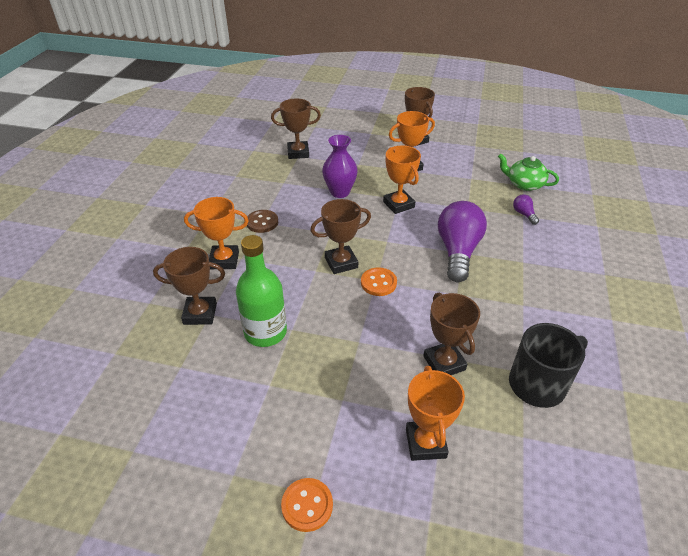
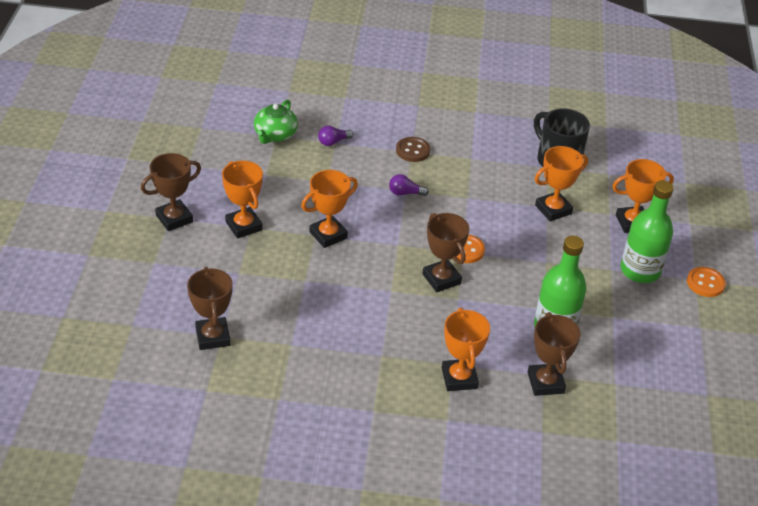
camera: 100 degrees left, 0 degrees up
brown button [247,210,278,233] -> brown button moved to [396,137,430,162]
purple vase [322,135,358,198] -> none
brown trophy [424,293,480,375] -> orange trophy [535,146,588,221]
purple light bulb [438,201,487,282] -> purple light bulb [389,174,429,196], size x0.43
none -> green bottle [621,180,673,283]

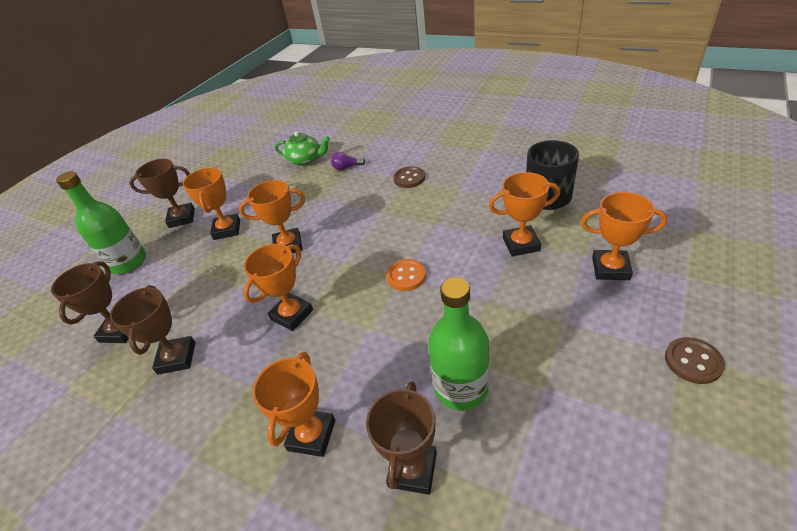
camera: 30 degrees right, 0 degrees up
green teapot [254,100,298,144] -> green teapot turned 120 degrees counterclockwise [275,131,330,166]
purple light bulb [389,174,429,196] -> none
brown trophy [422,213,469,292] -> brown trophy moved to [110,285,195,374]
green bottle [621,180,673,283] -> green bottle moved to [56,171,146,274]
orange button [687,267,726,297] -> brown button [665,337,725,384]
none -> orange trophy [243,244,313,331]

